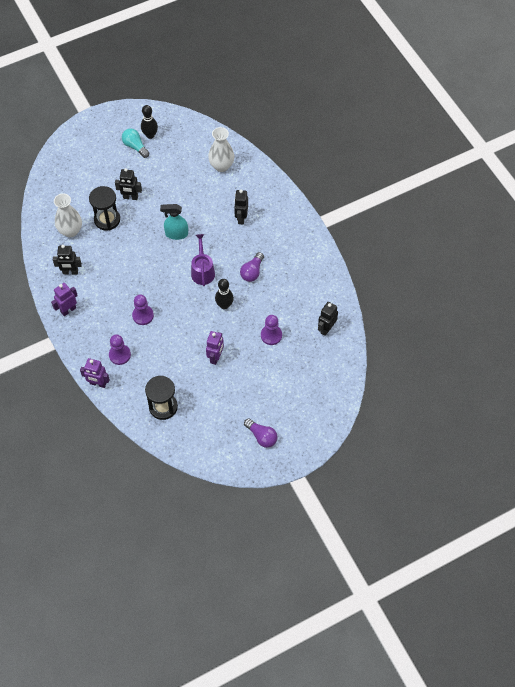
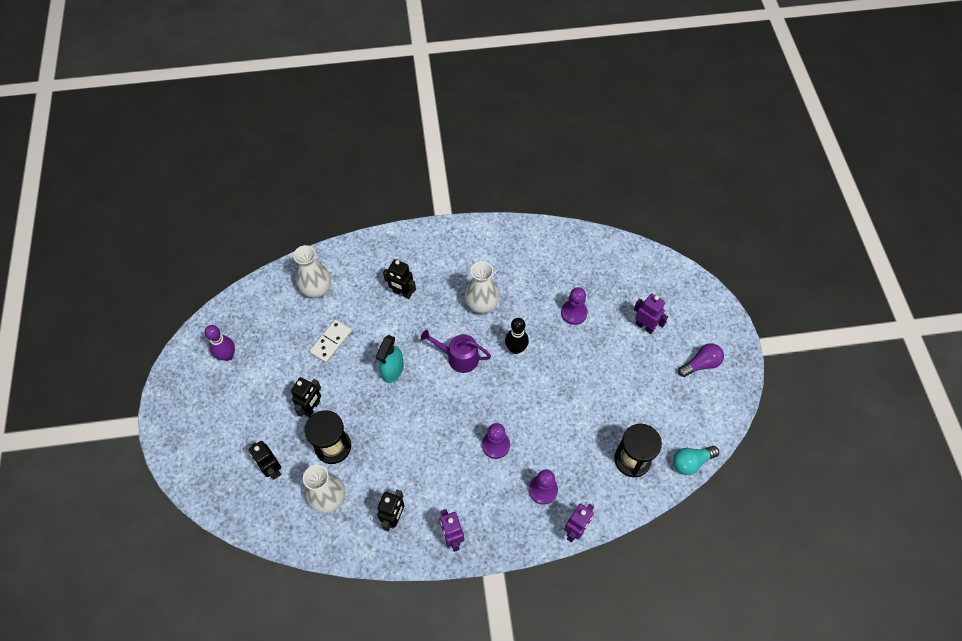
camera: 70 degrees left, 0 degrees up
turquoise light bulb [122,128,149,158] -> turquoise light bulb moved to [673,446,719,475]
black bowling pin [141,105,158,139] -> purple bowling pin [205,325,235,361]
purple robot [206,331,224,365] -> purple robot moved to [634,293,668,334]
purple light bulb [240,252,264,282] -> white vase [465,261,499,314]
black robot [318,302,338,336] -> black robot moved to [249,441,281,480]
none -> white domino [309,319,352,363]

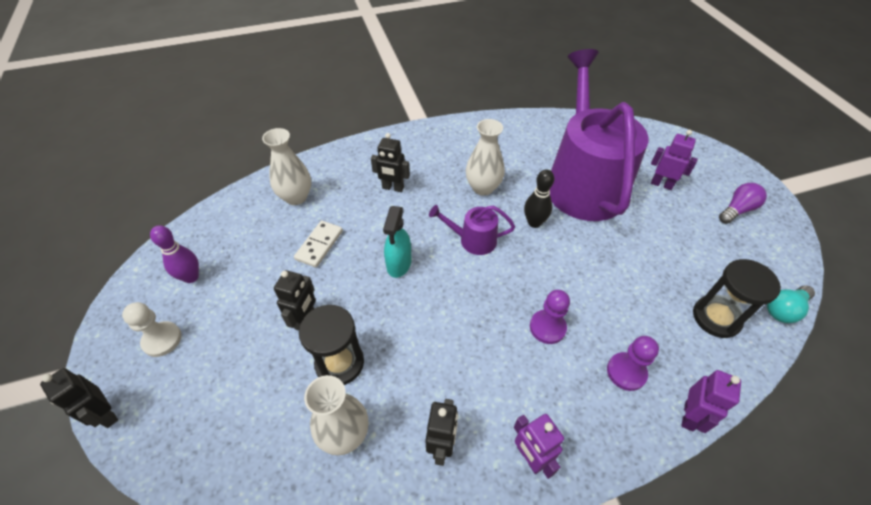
camera: 10 degrees left, 10 degrees down
black robot [249,441,281,480] -> black robot moved to [40,368,118,428]
purple pawn [561,287,588,325] -> purple watering can [550,49,648,221]
none -> white pawn [122,302,182,357]

